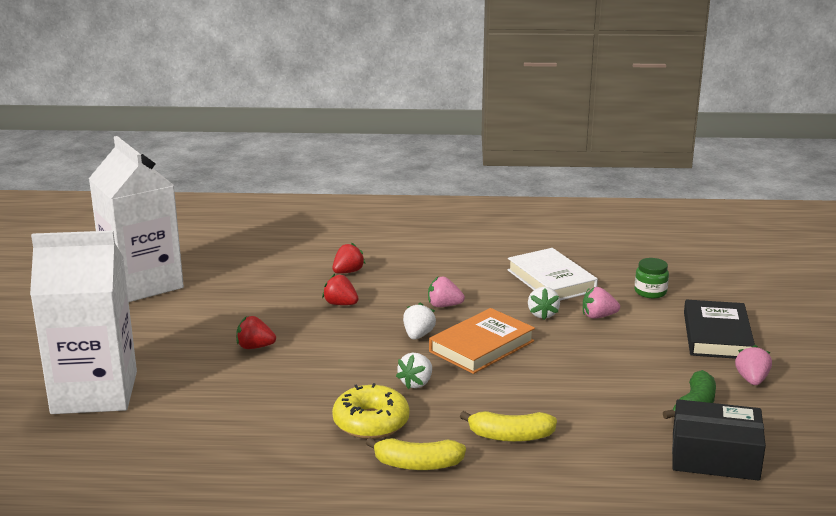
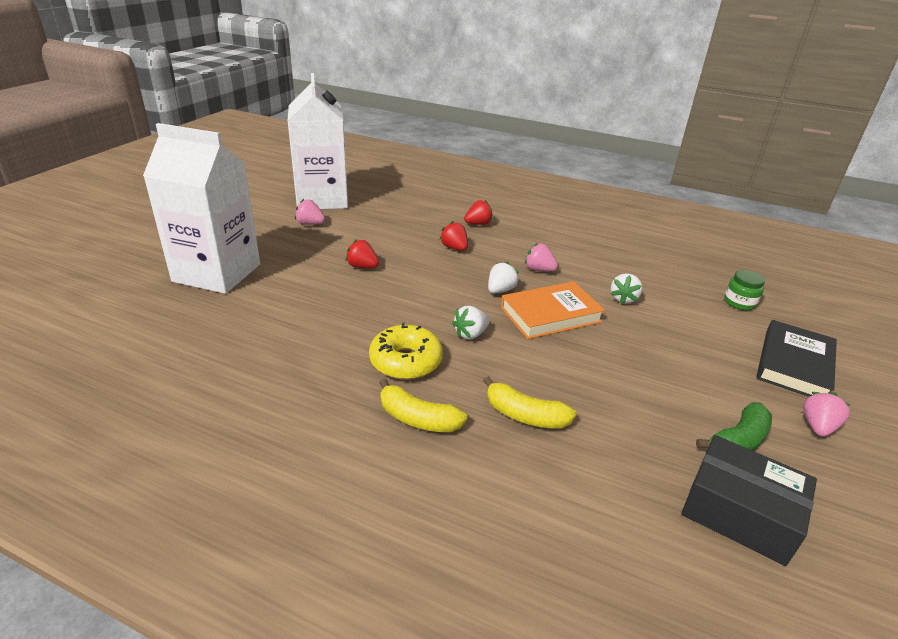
camera: 20 degrees right, 10 degrees up
white book [507,248,598,301] -> none
pink strawberry [583,287,620,319] -> pink strawberry moved to [295,199,325,225]

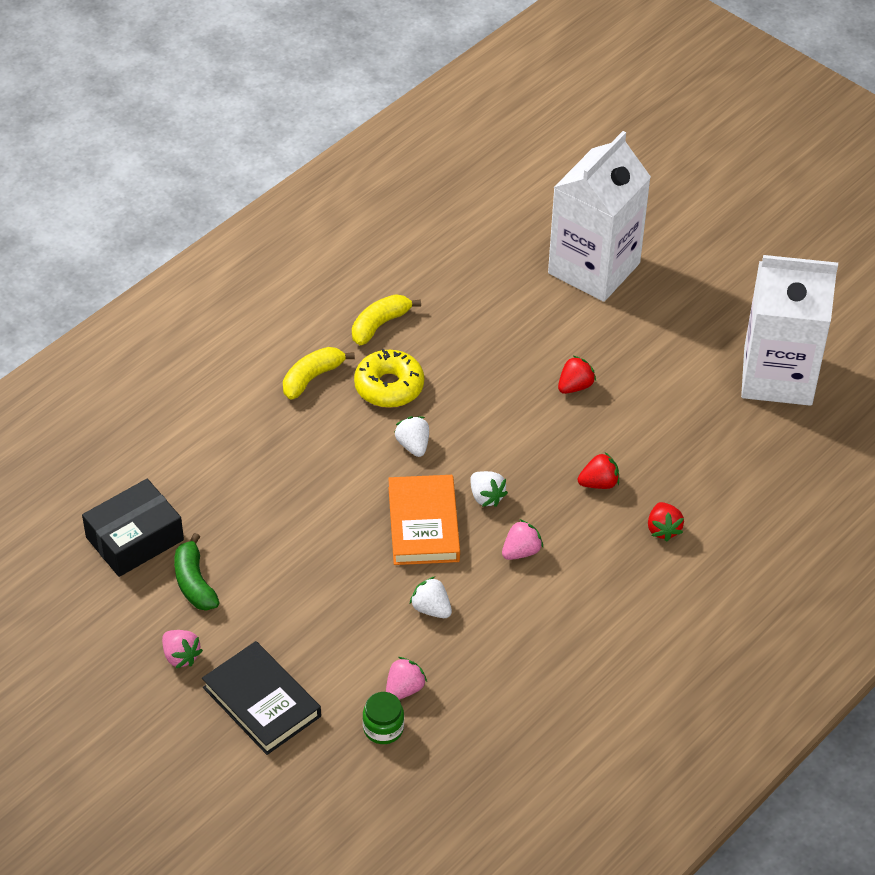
camera: 110 degrees right, 15 degrees up
pink strawberry [295,199,325,225] -> pink strawberry moved to [386,657,427,700]
yellow banana [483,376,576,429] -> yellow banana moved to [352,294,421,345]

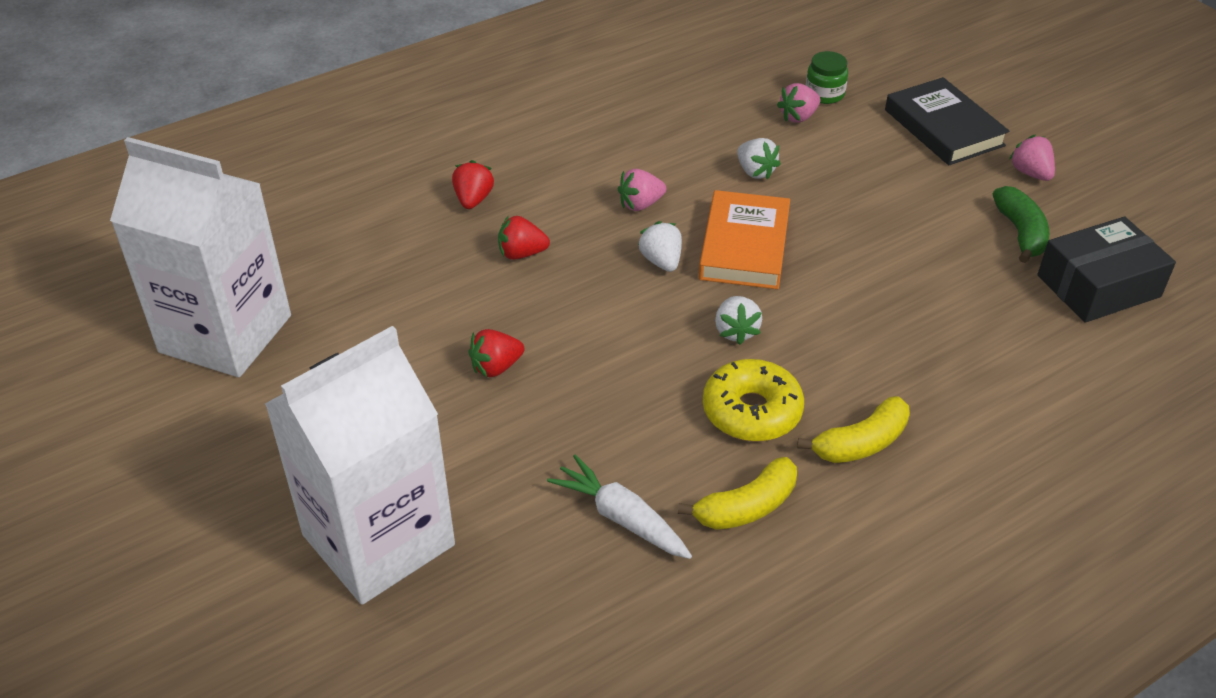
camera: 165 degrees left, 5 degrees down
none -> white carrot [547,454,692,559]

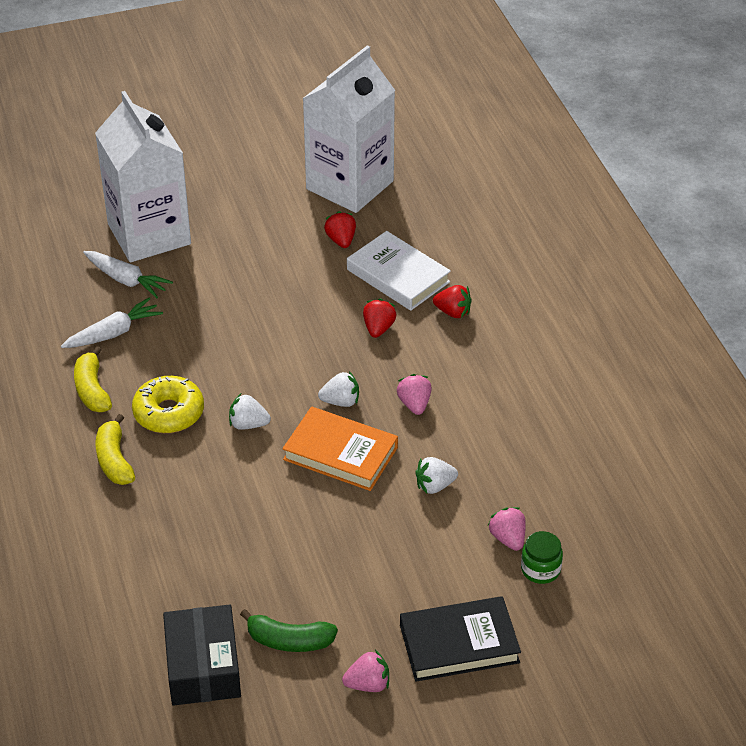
camera: 105 degrees right, 0 degrees up
red strawberry [468,329,525,377] -> red strawberry moved to [324,211,356,248]
none -> white carrot [83,251,173,298]
none -> white book [347,231,451,311]

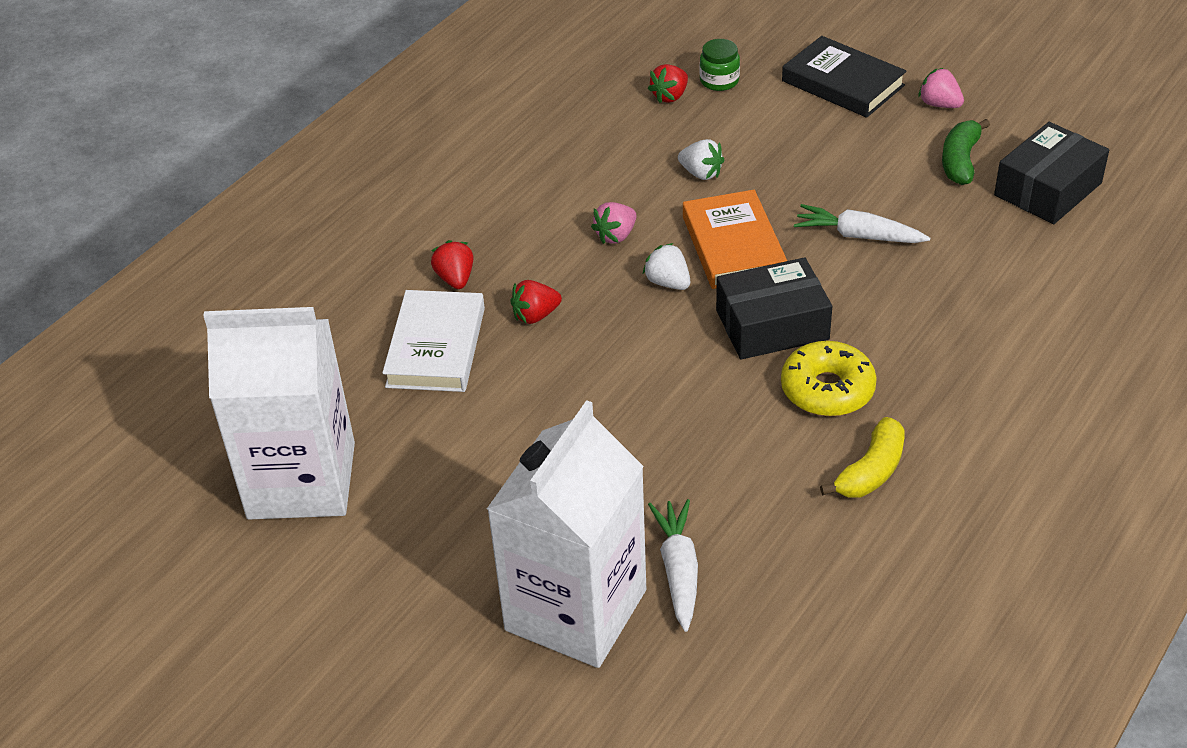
camera: 125 degrees left, 0 degrees up
white carrot [61,297,163,348] -> white carrot moved to [794,204,930,243]
yellow banana [96,414,135,485] -> none
white strawberry [229,394,271,430] -> black box [716,257,832,360]
green banana [240,609,338,652] -> green banana turned 135 degrees counterclockwise [942,119,990,185]
red strawberry [324,211,356,248] -> red strawberry moved to [648,64,688,103]
pink strawberry [488,507,526,551] -> none

